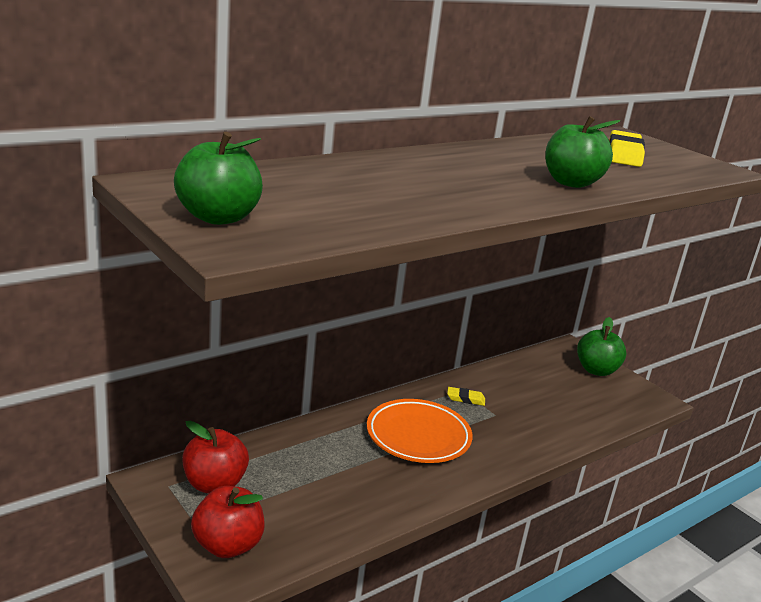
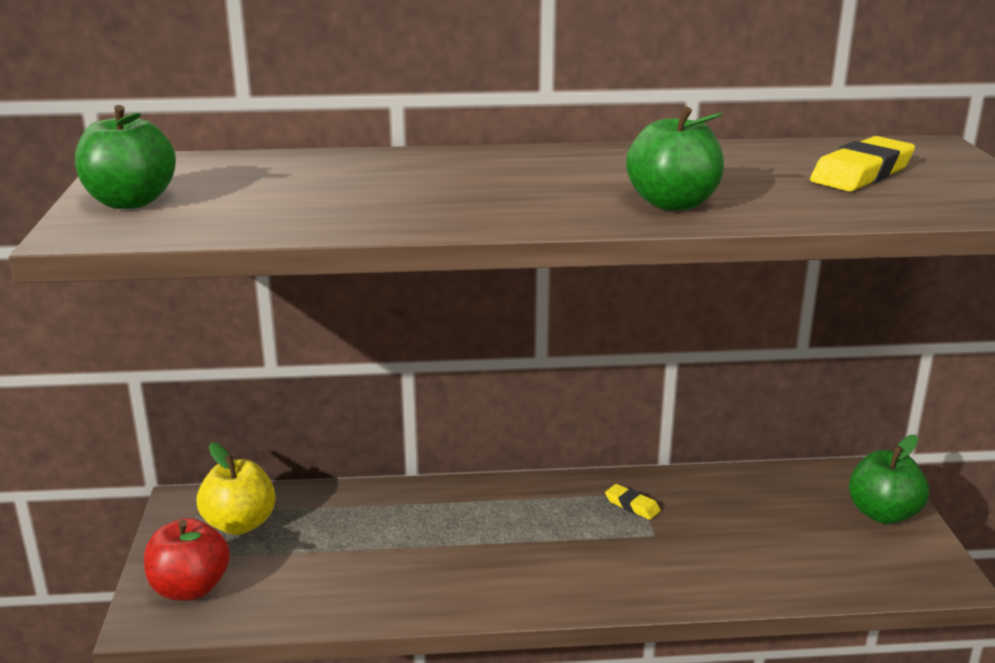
camera: 35 degrees right, 0 degrees up
red apple [182,421,249,494] -> yellow apple [197,442,276,535]
orange plate [367,399,473,463] -> none

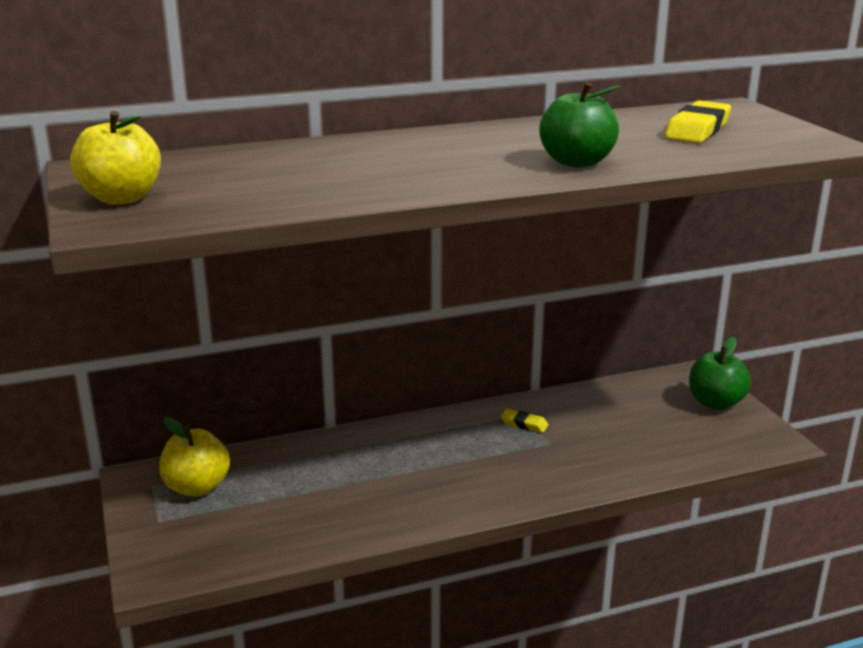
camera: 15 degrees left, 0 degrees up
green apple [75,105,176,209] -> yellow apple [70,111,161,205]
red apple [144,518,230,601] -> none

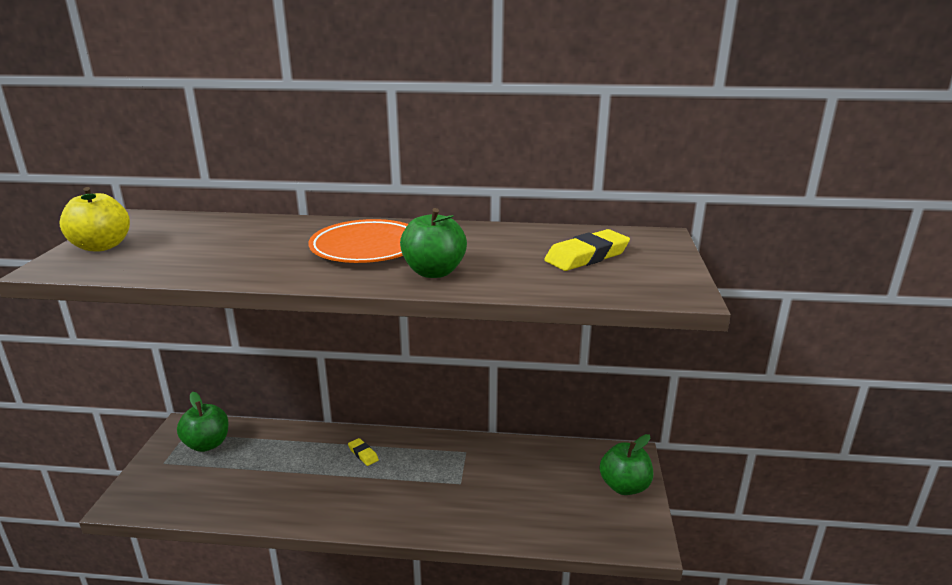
camera: 25 degrees right, 0 degrees up
yellow apple [159,417,230,496] -> green apple [177,392,228,452]
yellow eraser [501,409,548,433] -> yellow eraser moved to [348,438,379,466]
none -> orange plate [308,219,408,263]

